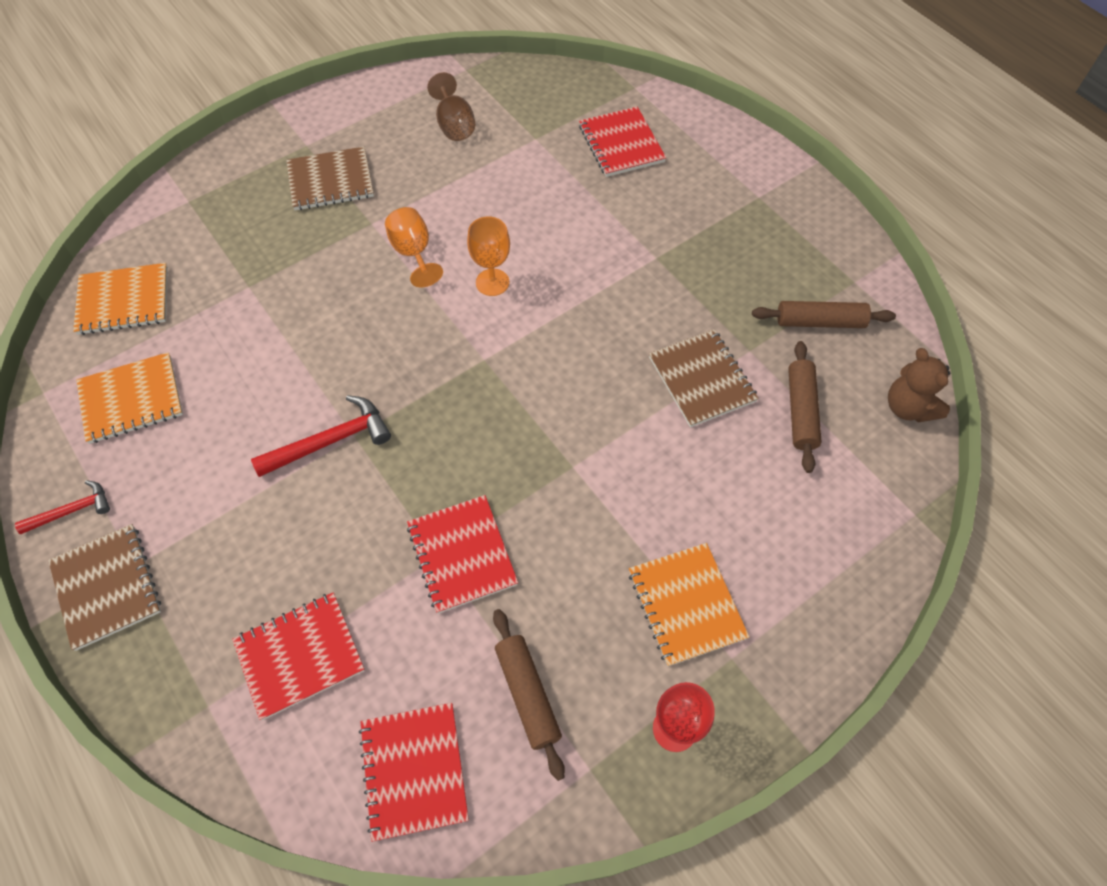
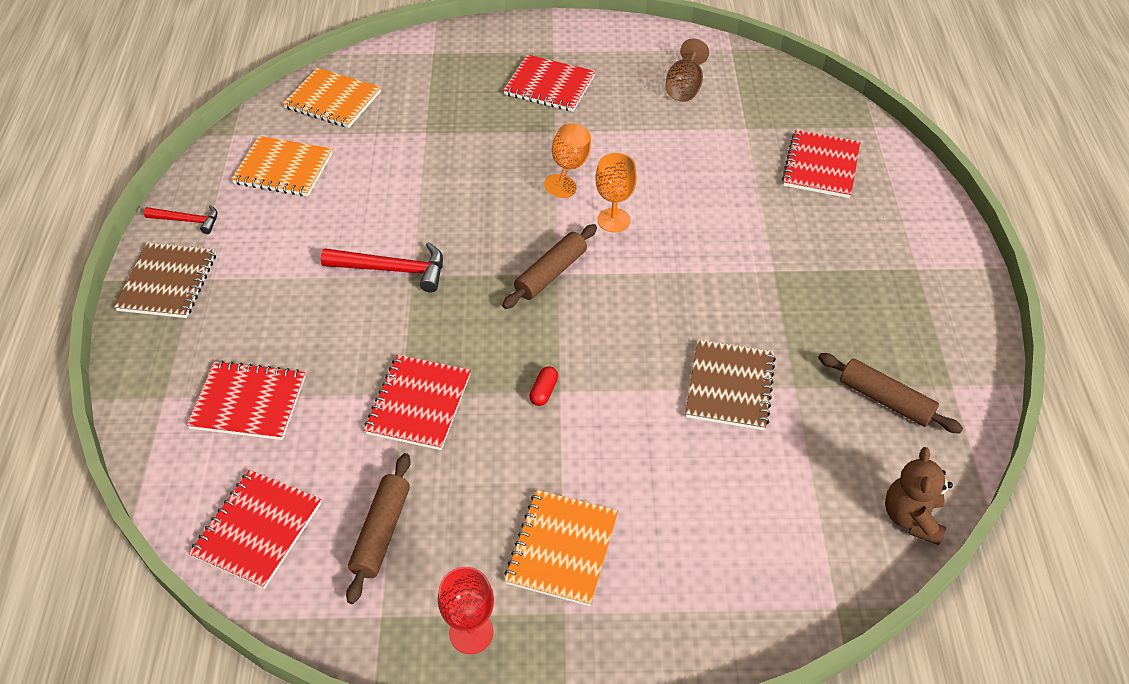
camera: 35 degrees right, 10 degrees down
brown notebook [286,147,374,210] -> red notebook [503,54,595,112]
brown rolling pin [788,341,822,473] -> brown rolling pin moved to [502,224,597,309]
none -> red capsule [529,366,558,406]

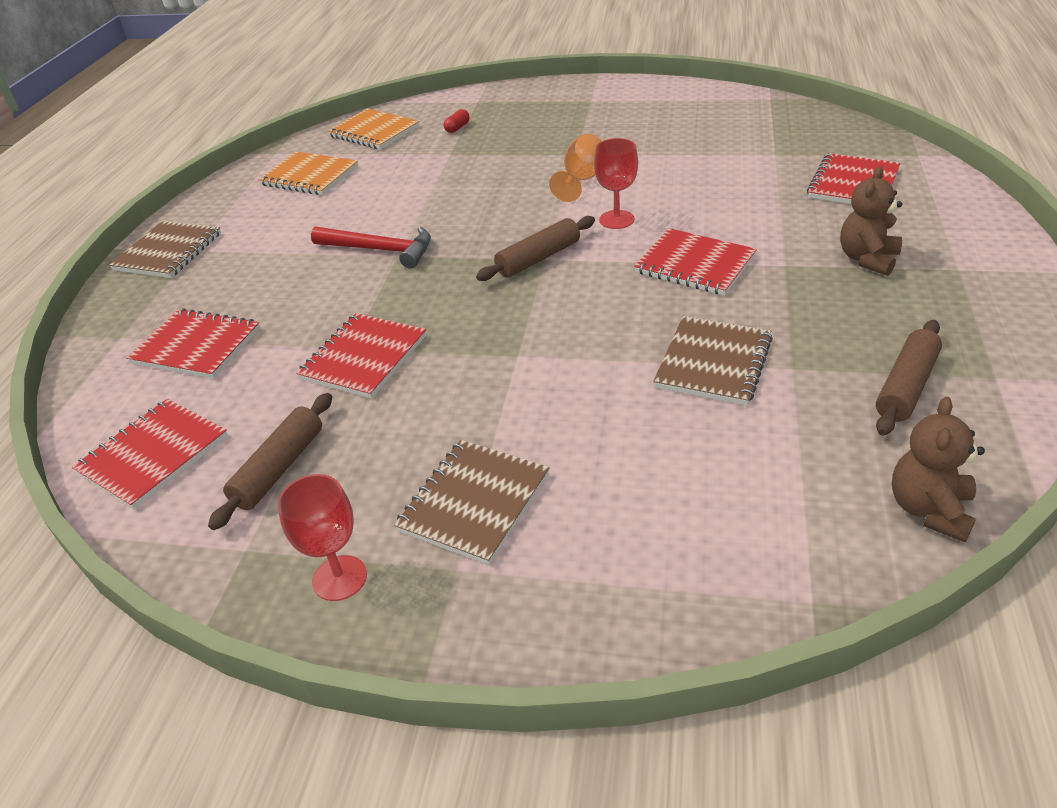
camera: 15 degrees right, 10 degrees down
red hammer [144,205,217,234] -> none
red notebook [503,54,595,112] -> red notebook moved to [634,228,757,295]
orange notebook [504,490,618,606] -> brown notebook [394,440,550,565]
red capsule [529,366,558,406] -> red capsule moved to [444,109,470,133]
orange goblet [595,153,637,232] -> red goblet [594,138,638,229]
brown goblet [665,38,709,102] -> none
brown rolling pin [818,353,963,434] -> brown rolling pin turned 75 degrees clockwise [876,320,942,436]
none -> brown teddy bear [840,166,902,276]

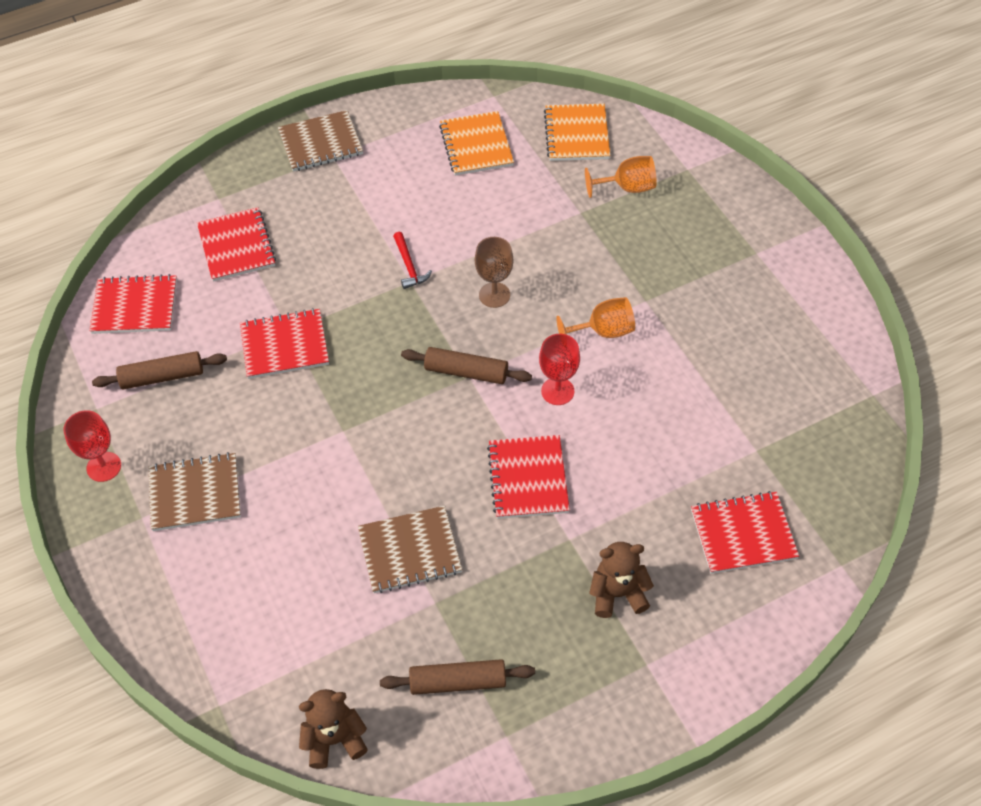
camera: 50 degrees right, 15 degrees up
red hammer [311,226,431,269] -> red hammer [393,232,432,289], size x0.62
red capsule [444,109,470,133] -> orange goblet [585,156,657,198]
none -> brown goblet [475,237,514,308]

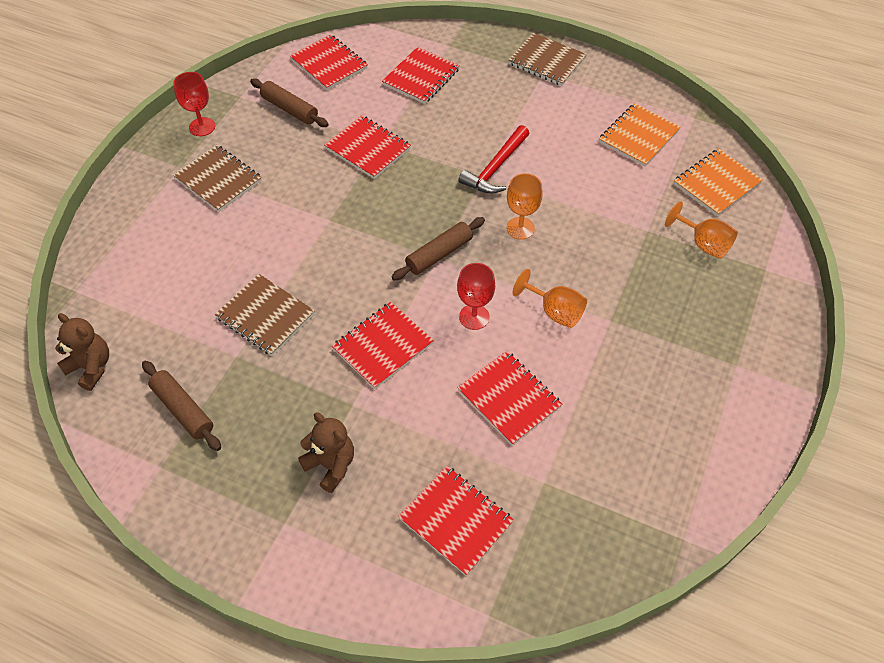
camera: 50 degrees right, 0 degrees up
red hammer [393,232,432,289] -> red hammer [458,125,530,194], size x1.61
brown rolling pin [401,347,532,384] -> brown rolling pin turned 75 degrees clockwise [392,217,485,280]
brown goblet [475,237,514,308] -> orange goblet [506,173,543,240]
none -> red notebook [457,351,562,445]

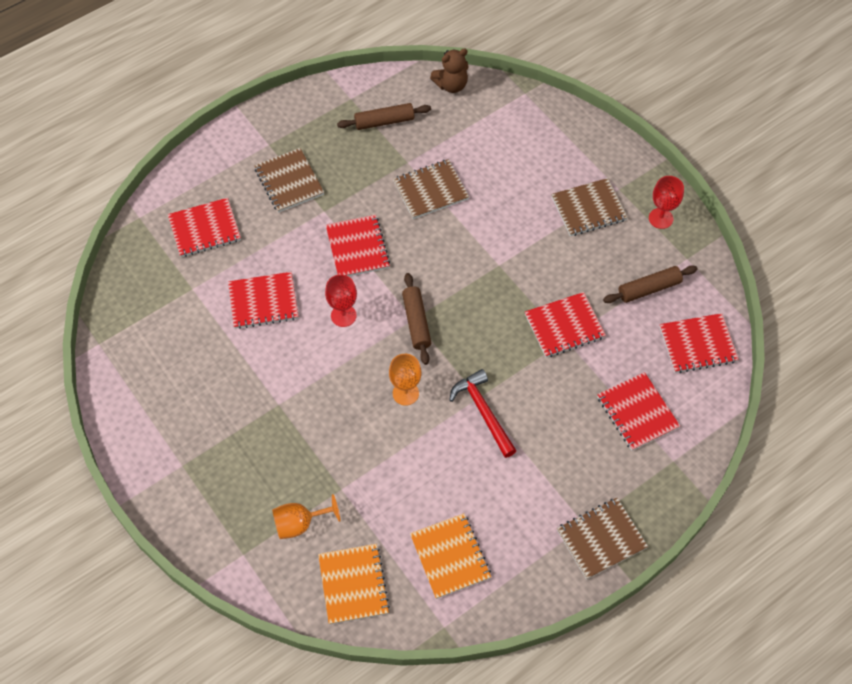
camera: 120 degrees right, 5 degrees up
brown teddy bear [298,413,354,493] -> brown notebook [254,148,324,213]
orange goblet [513,269,587,328] -> none

